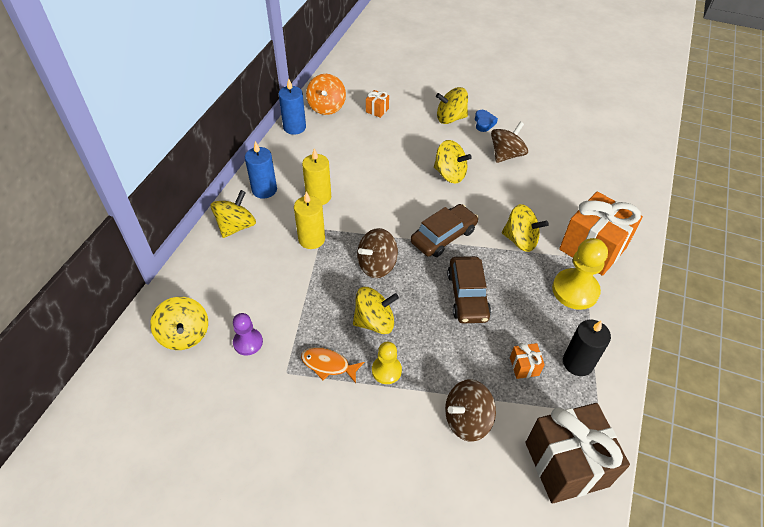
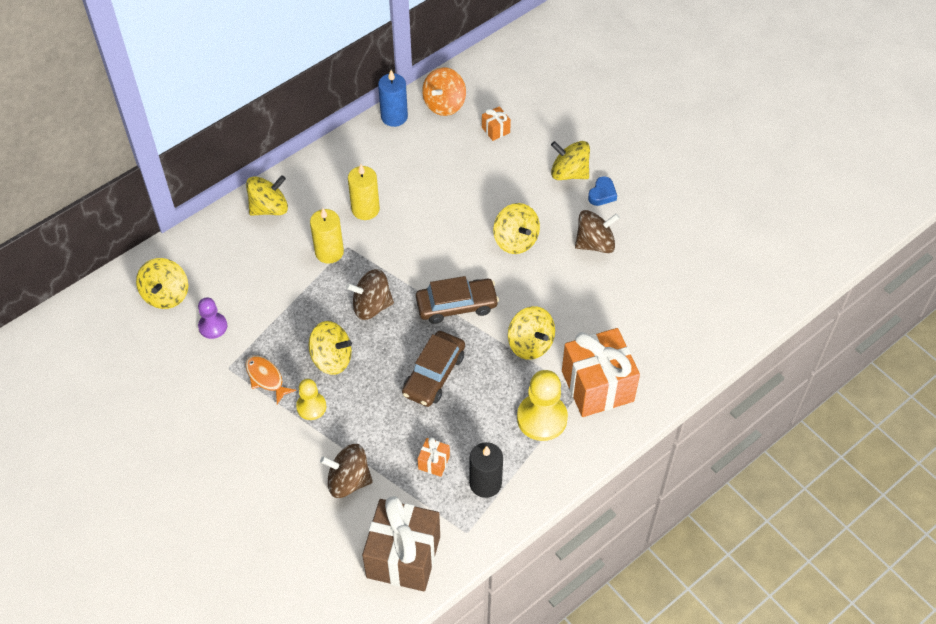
camera: 30 degrees right, 5 degrees up
blue candle [245,141,277,199] -> none

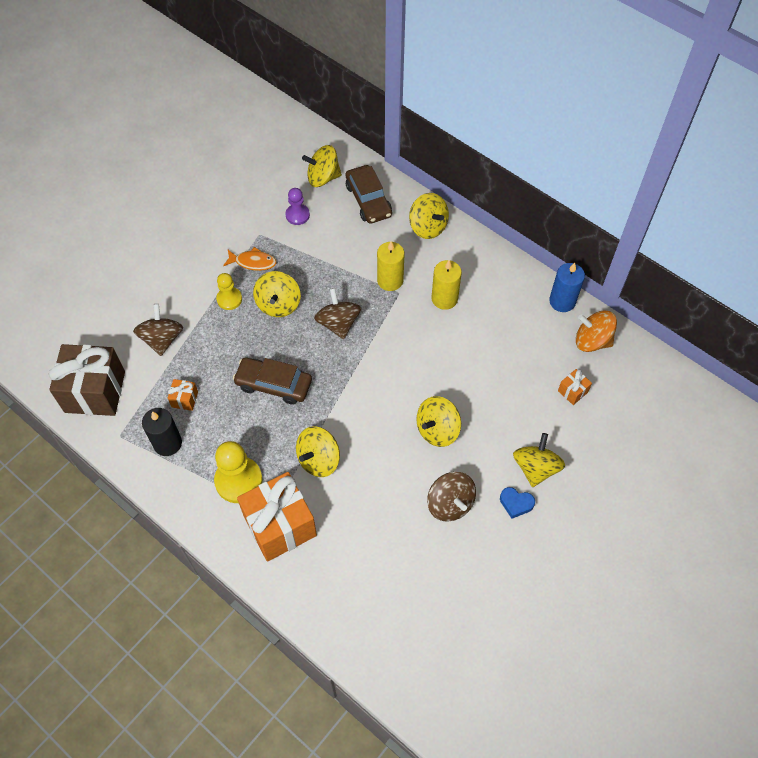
camera: 80 degrees right, 5 degrees up
orange fish [245,356,296,404] -> orange fish turned 60 degrees clockwise [223,247,276,271]
brown car [416,276,499,324] -> brown car moved to [346,165,392,224]

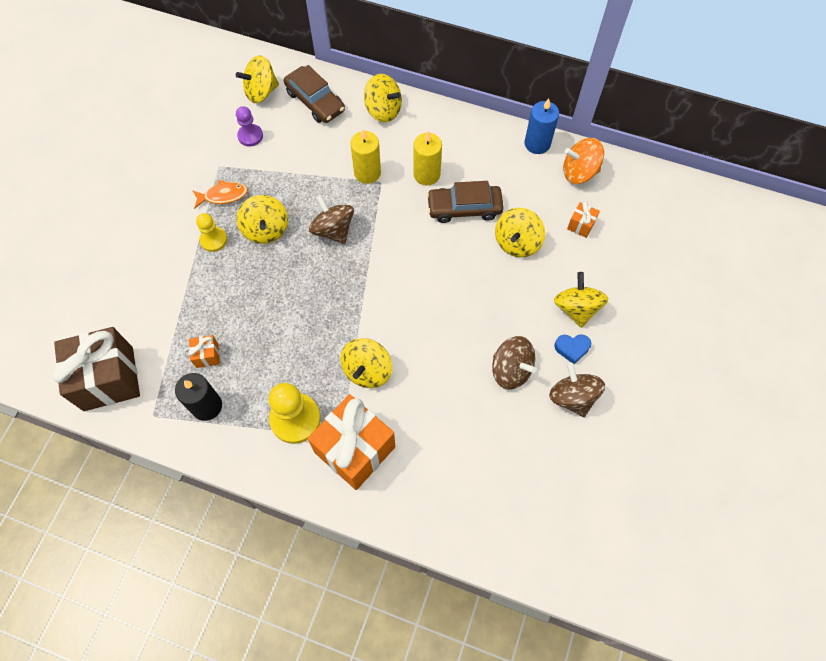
camera: 20 degrees left, 5 degrees up
brown spinning top [133,304,183,356] -> brown spinning top moved to [549,363,605,417]
brown car [233,358,312,405] -> brown car moved to [427,181,504,223]
yellow spinning top [416,396,461,447] -> yellow spinning top moved to [495,208,545,257]

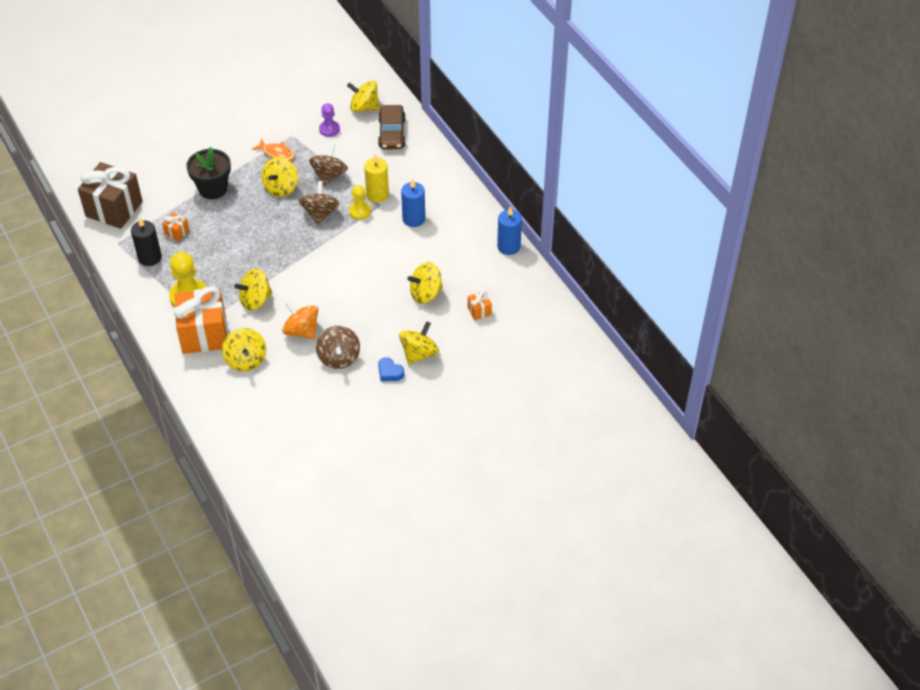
camera: 40 degrees right, 15 degrees down
yellow pawn [196,213,227,252] -> yellow pawn moved to [349,185,371,220]
yellow spinning top [364,74,402,122] -> yellow spinning top moved to [222,328,266,371]
yellow candle [413,131,442,185] -> blue candle [401,178,425,227]
brown car [427,181,504,223] -> none
brown spinning top [549,363,605,417] -> brown spinning top moved to [309,144,348,186]
orange spinning top [563,138,604,184] -> orange spinning top moved to [282,301,318,339]
none -> black flower pot [186,147,231,199]

